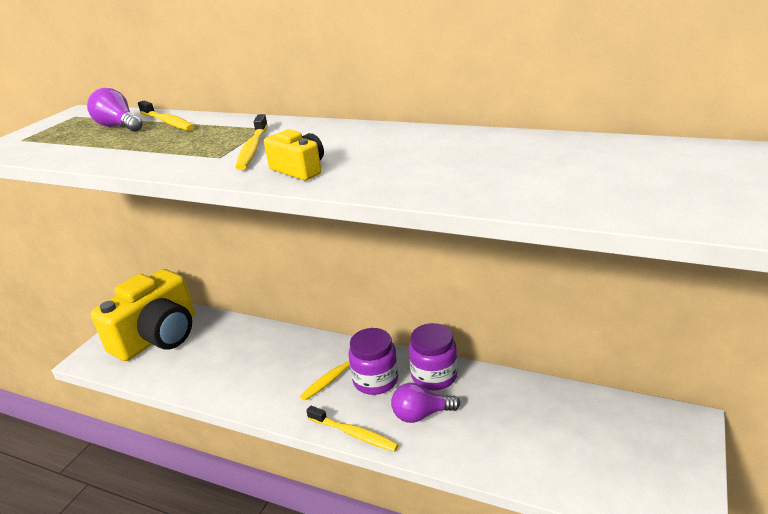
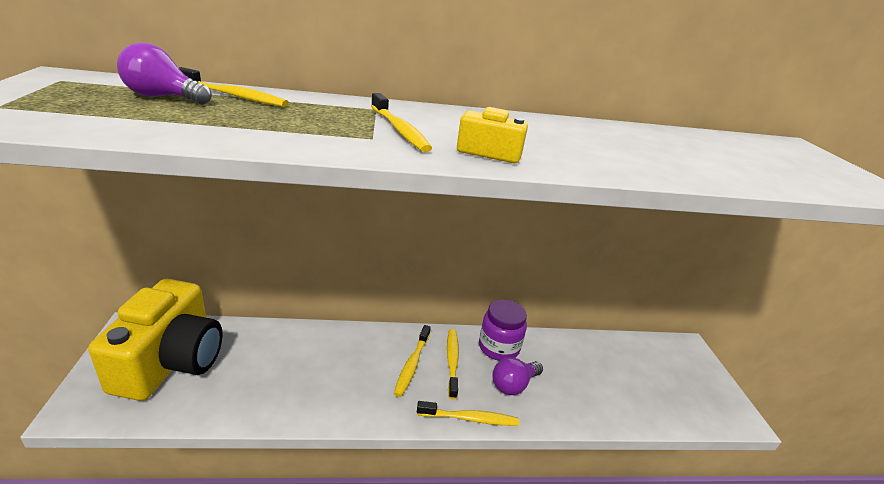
camera: 35 degrees left, 0 degrees up
purple jar [349,328,398,395] -> yellow toothbrush [447,329,459,399]

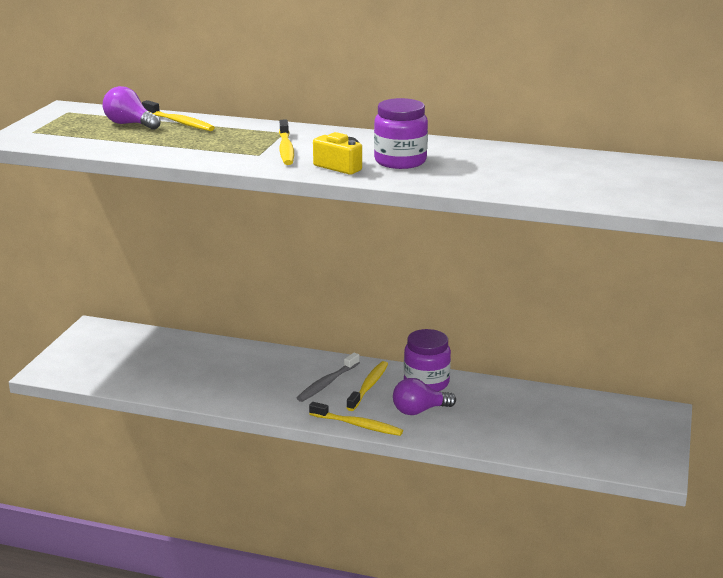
camera: 25 degrees right, 5 degrees down
yellow camera [89,279,223,401] -> none
yellow toothbrush [394,325,431,397] -> grey toothbrush [297,353,360,402]
none -> purple jar [374,98,428,169]

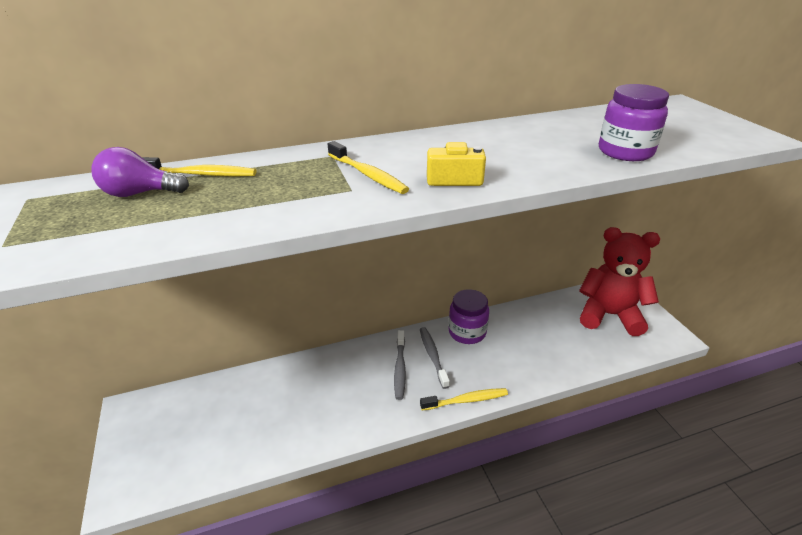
camera: 35 degrees left, 10 degrees up
yellow toothbrush [347,361,388,411] -> grey toothbrush [420,327,450,389]
purple jar [374,98,428,169] -> purple jar moved to [599,84,669,161]
purple light bulb [393,378,456,415] -> none
none -> red teddy bear [579,227,660,336]

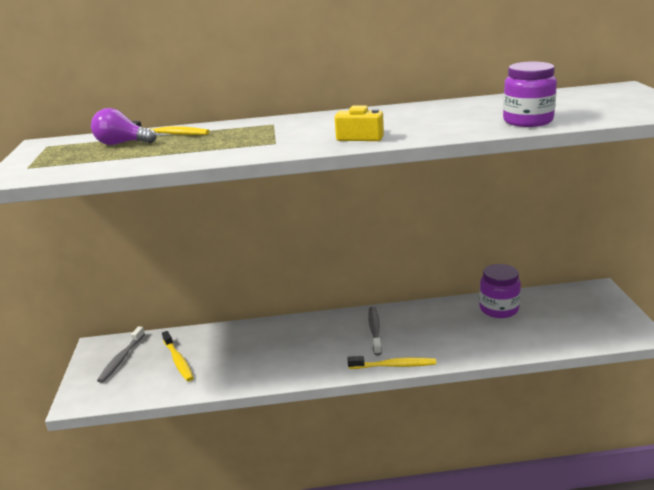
camera: 15 degrees right, 10 degrees down
yellow toothbrush [328,141,409,194] -> yellow toothbrush moved to [162,331,194,381]
grey toothbrush [394,330,406,400] -> grey toothbrush moved to [97,326,145,383]
purple jar [448,289,489,344] -> purple jar moved to [479,264,521,318]
red teddy bear [579,227,660,336] -> none

